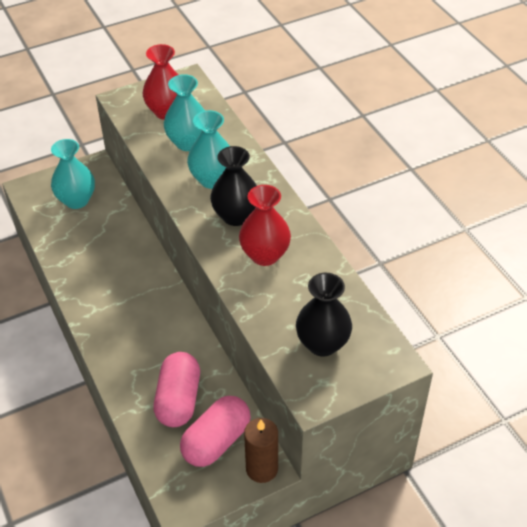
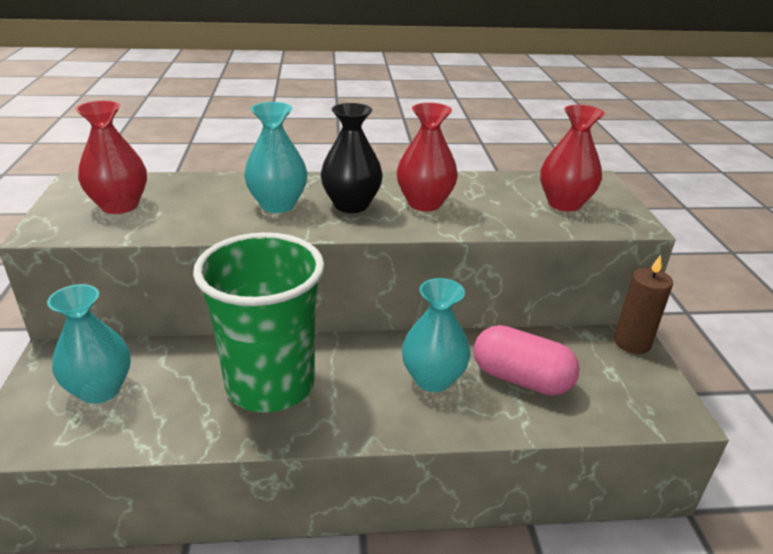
camera: 70 degrees left, 15 degrees down
turquoise vase [164,74,205,151] -> turquoise vase moved to [402,278,470,392]
pink capsule [180,396,251,467] -> none
black vase [296,273,352,356] -> red vase [540,105,605,212]
none -> green cup [193,232,324,413]

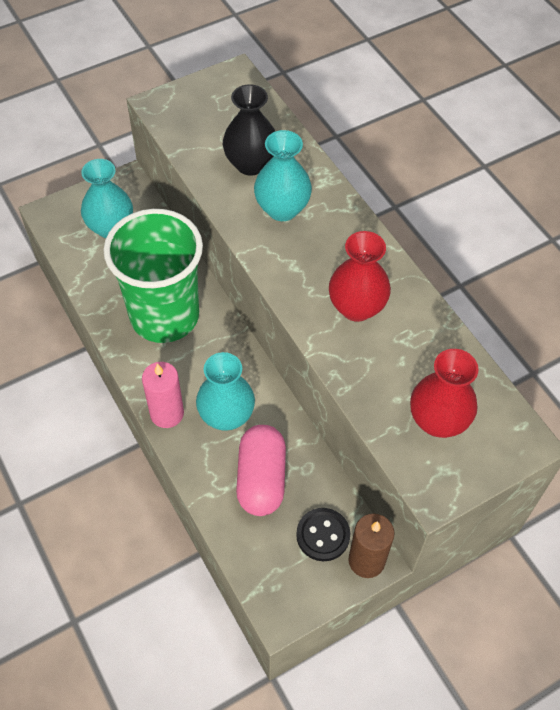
camera: 65 degrees right, 25 degrees up
red vase [75,100,147,214] -> none
black vase [321,103,383,213] -> black vase moved to [223,84,275,176]
none -> pink candle [142,362,184,428]
none -> black button [296,508,350,561]

